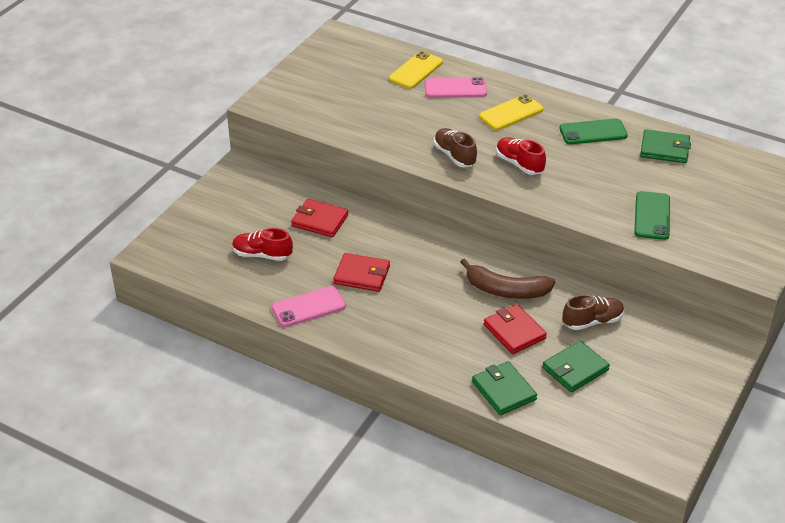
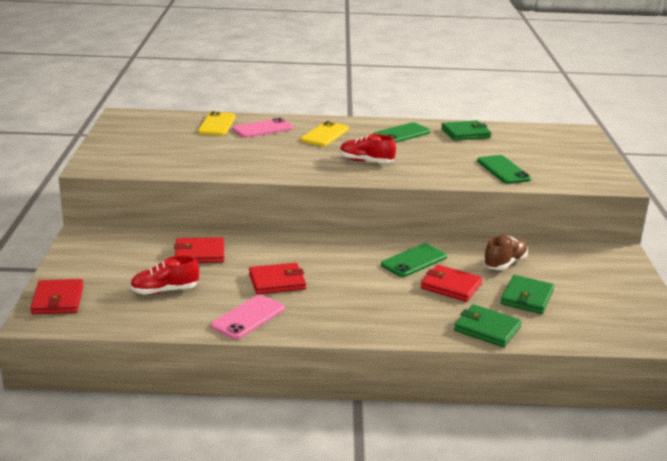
camera: 30 degrees left, 15 degrees down
brown shoe [434,128,477,167] -> none
brown banana [460,258,555,299] -> green phone [381,244,447,277]
none -> red wallet [30,279,84,314]

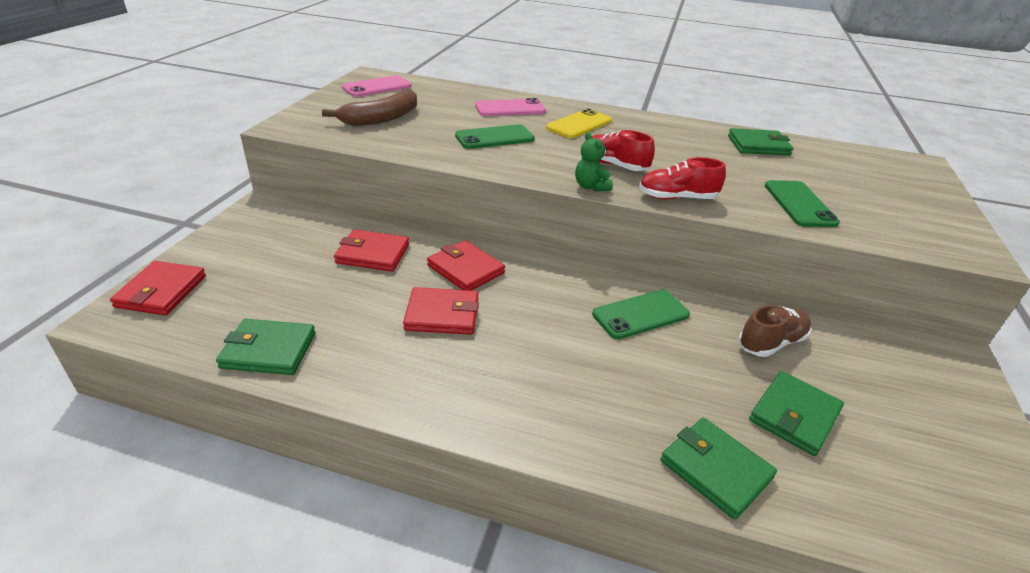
camera: 15 degrees right, 10 degrees up
red shoe [130,255,199,295] -> red shoe moved to [639,157,726,200]
yellow phone [198,111,236,136] -> none
pink phone [211,295,285,339] -> pink phone moved to [342,75,411,97]
green phone [373,122,431,143] -> green phone moved to [455,124,535,149]
red wallet [421,265,483,302] -> red wallet moved to [427,240,505,291]
none -> green wallet [216,319,315,375]
none -> brown banana [322,89,417,126]
none -> green teddy bear [575,132,613,191]

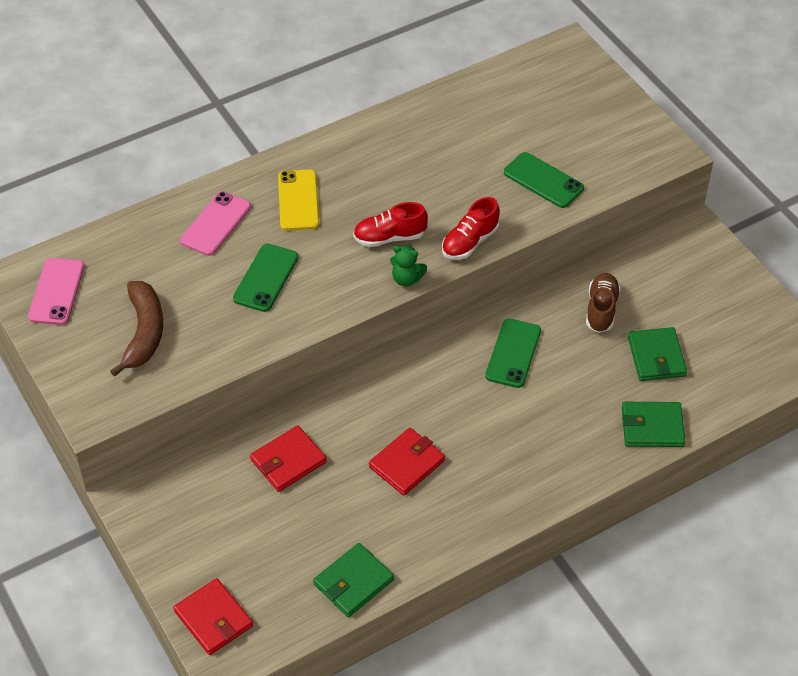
camera: 45 degrees left, 15 degrees up
red wallet [427,240,505,291] -> none
green wallet [728,128,794,156] -> none

